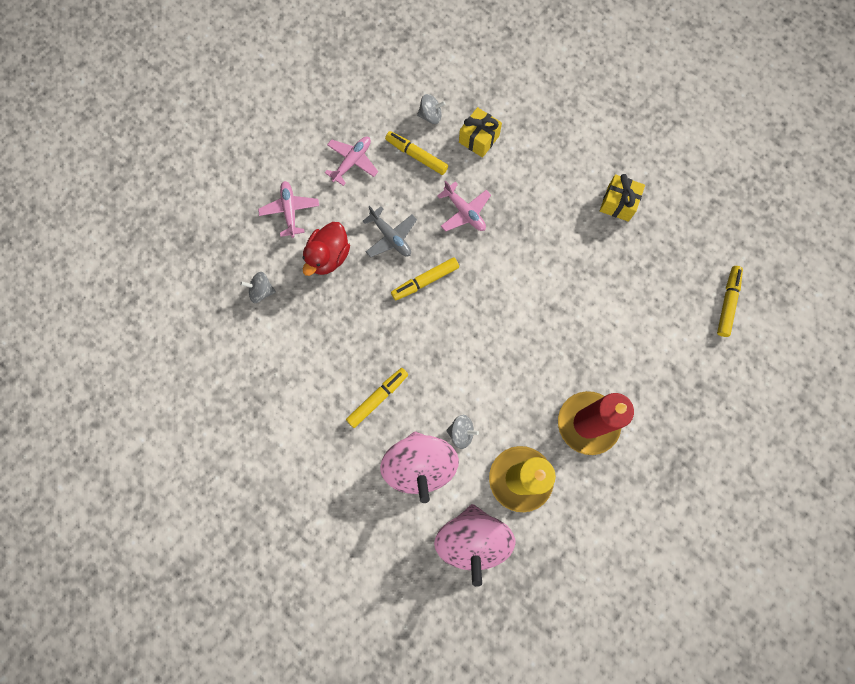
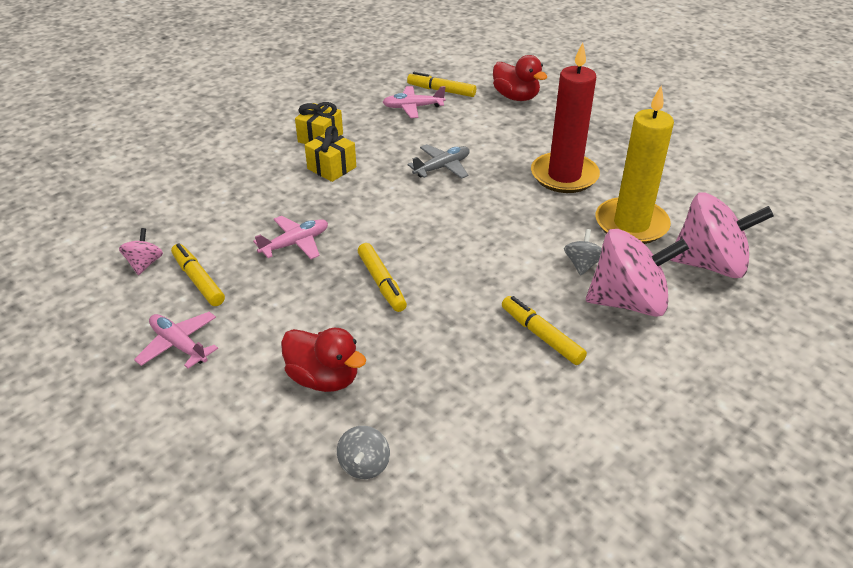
camera: 85 degrees left, 35 degrees down
pink plane [258,181,319,238] -> pink plane moved to [383,86,446,118]
grey plane [363,206,417,257] -> grey plane moved to [407,144,470,179]
yellow marker [385,131,448,175] -> yellow marker turned 105 degrees clockwise [171,243,225,306]
grey spinning top [417,94,446,124] -> pink spinning top [119,228,163,275]
yellow gift [459,107,502,158] -> yellow gift moved to [305,126,356,182]
none -> red duck [493,55,547,101]

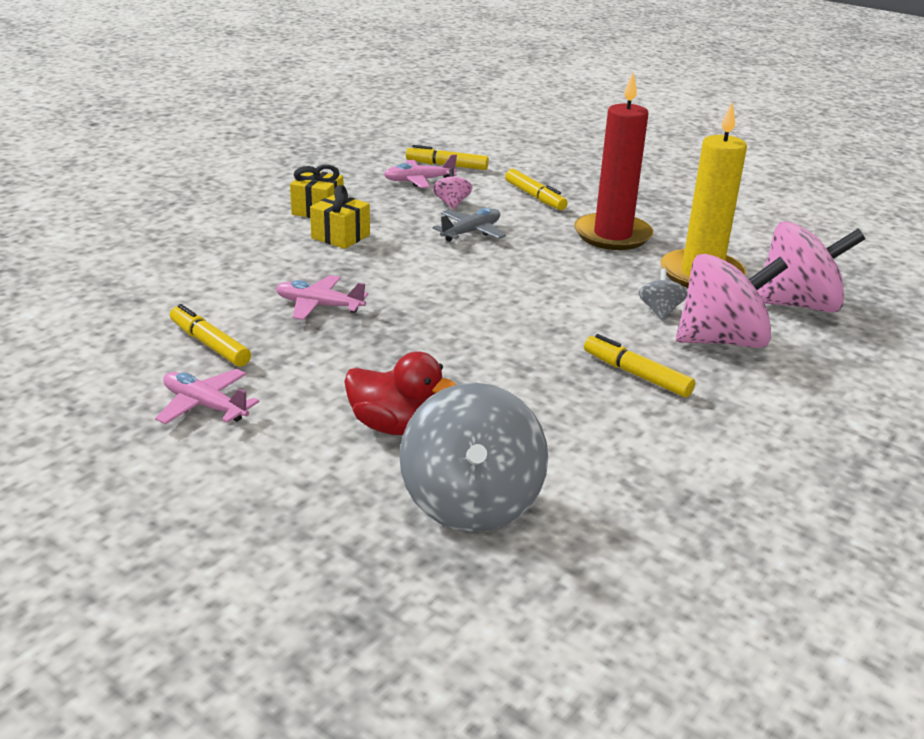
camera: 10 degrees left, 10 degrees down
pink spinning top [119,228,163,275] -> pink spinning top moved to [433,168,472,210]
pink plane [253,216,328,259] -> pink plane turned 120 degrees counterclockwise [276,275,368,320]
grey spinning top [337,426,390,479] -> grey spinning top [399,383,548,532], size x2.23
yellow marker [358,243,407,312] -> yellow marker moved to [505,169,568,210]
red duck [493,55,547,101] -> none

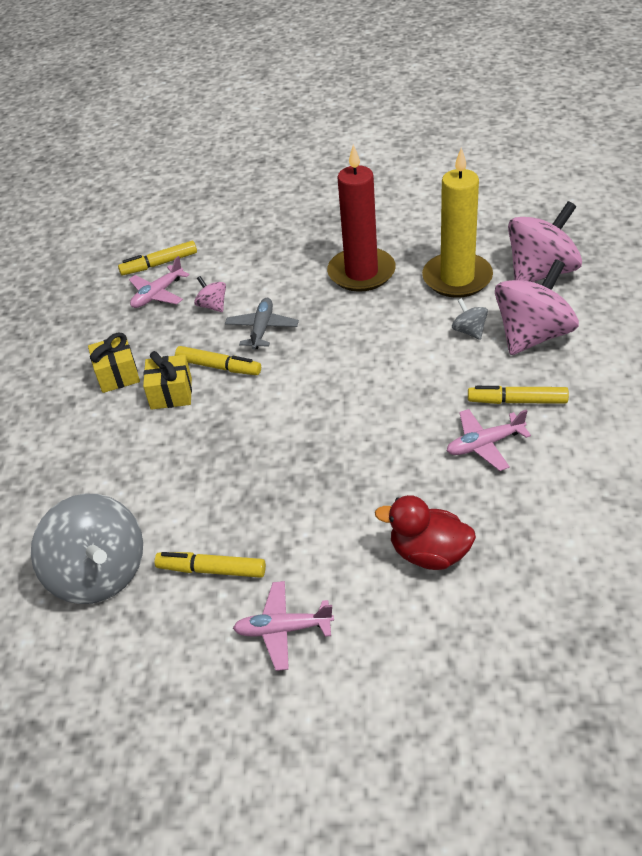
camera: 30 degrees left, 15 degrees up
pink plane [276,275,368,320] -> pink plane moved to [447,409,531,471]
red duck [344,352,456,435] -> red duck turned 150 degrees counterclockwise [375,495,476,570]
grey spinning top [399,383,548,532] -> grey spinning top moved to [31,494,143,604]
yellow marker [505,169,568,210] -> yellow marker moved to [175,346,261,375]

